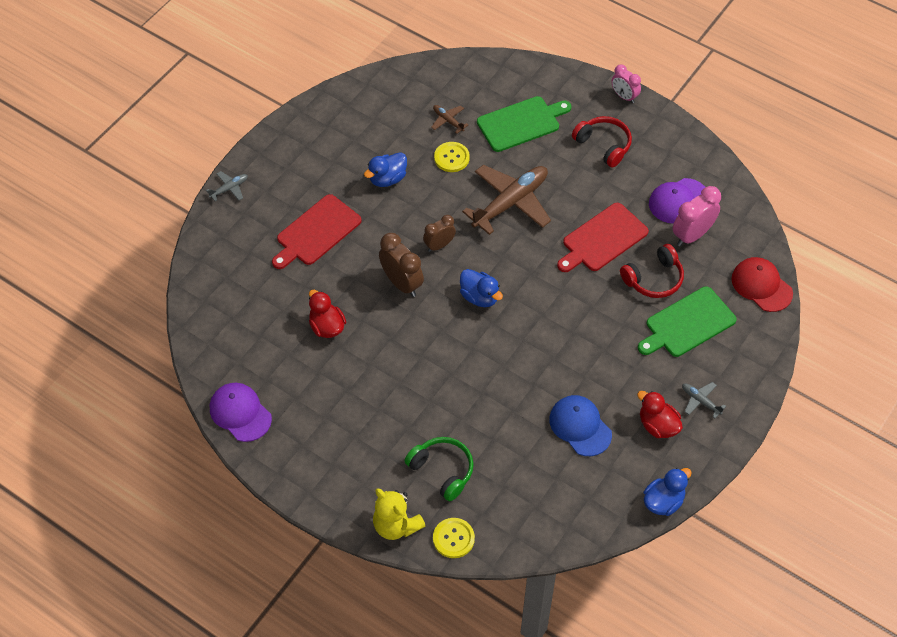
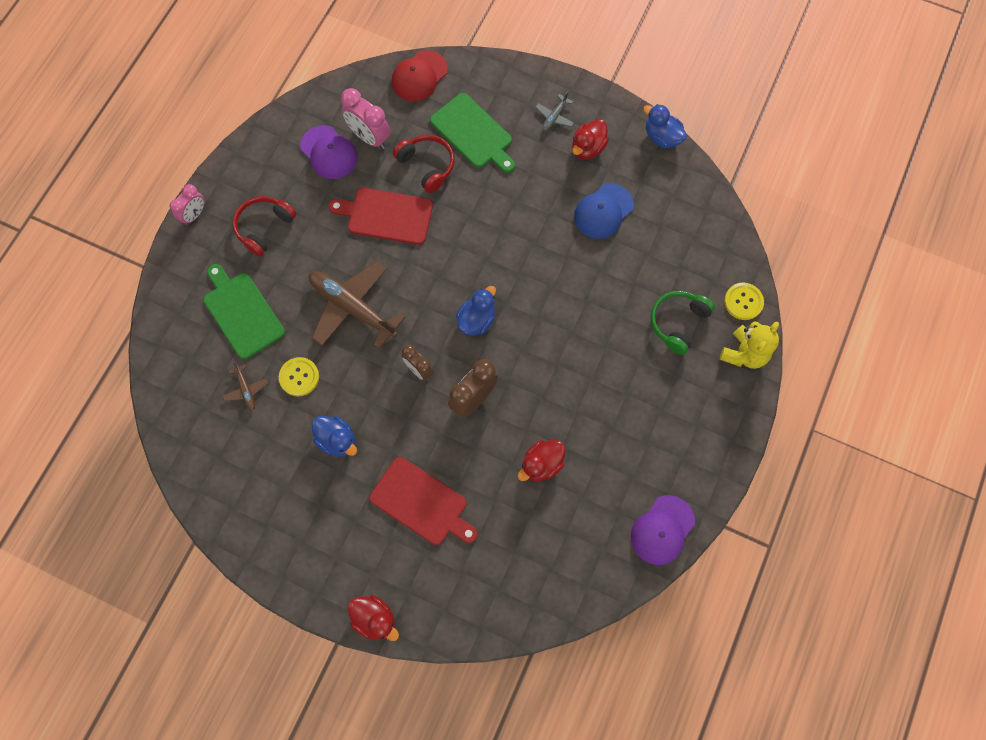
camera: 100 degrees left, 15 degrees up
grey plane [206,171,248,201] -> red duck [347,595,399,641]
brown plane [431,105,468,134] -> brown plane turned 60 degrees counterclockwise [222,363,268,410]
red cutting board [557,203,649,272] -> red cutting board turned 150 degrees clockwise [329,188,433,245]

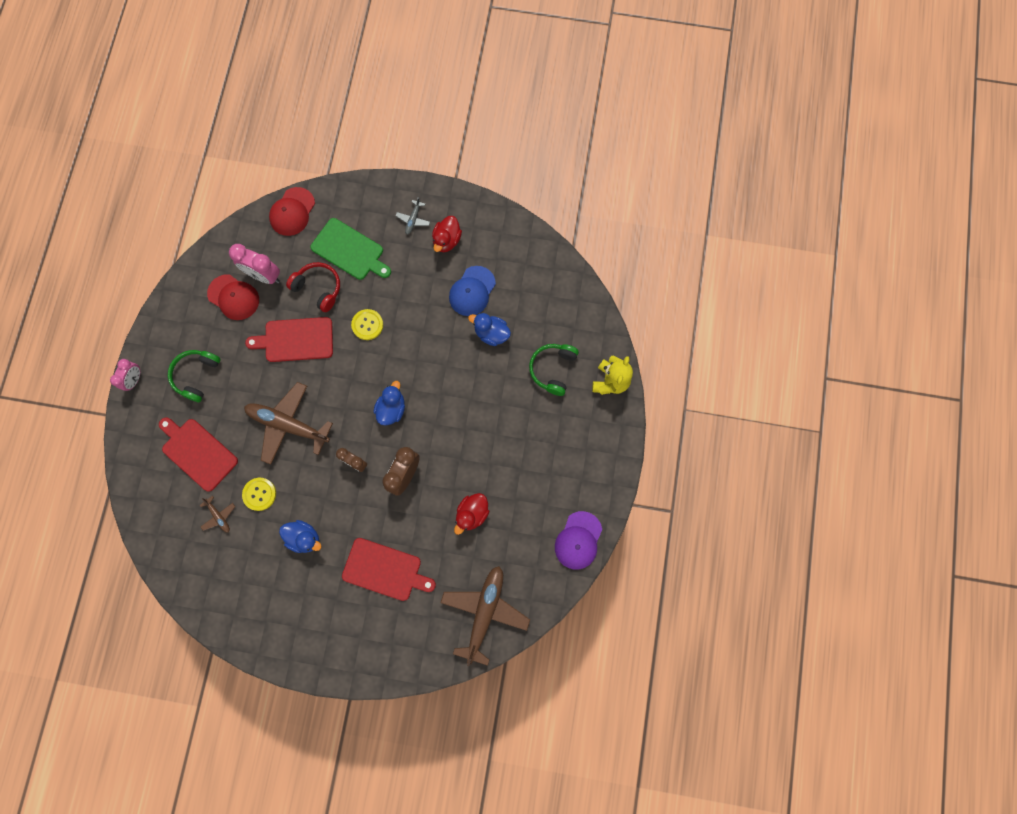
camera: 15 degrees left, 5 degrees up
green cutting board [203,264,285,359] -> red cutting board [159,417,238,492]
red headphones [232,196,297,257] -> green headphones [168,350,220,402]
purple cap [300,125,358,179] -> red cap [207,274,259,320]
red duck [347,595,399,641] -> none
blue duck [643,104,687,148] -> blue duck moved to [468,313,511,346]
yellow button [724,283,764,320] -> yellow button moved to [351,309,383,340]
none -> brown plane [440,566,530,666]

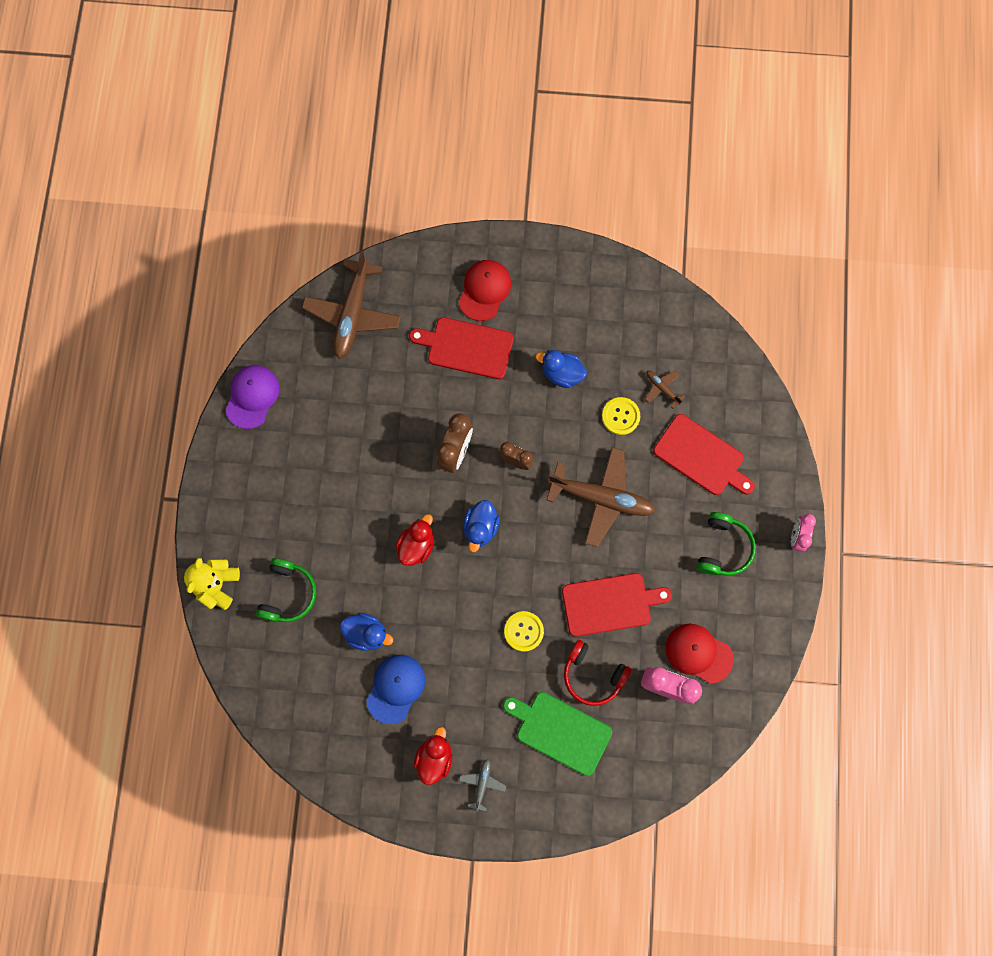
camera: 175 degrees right, 0 degrees up
red cap [269,187,315,236] -> red cap moved to [459,260,511,321]
red duck [454,493,490,535] -> red duck moved to [395,514,434,566]

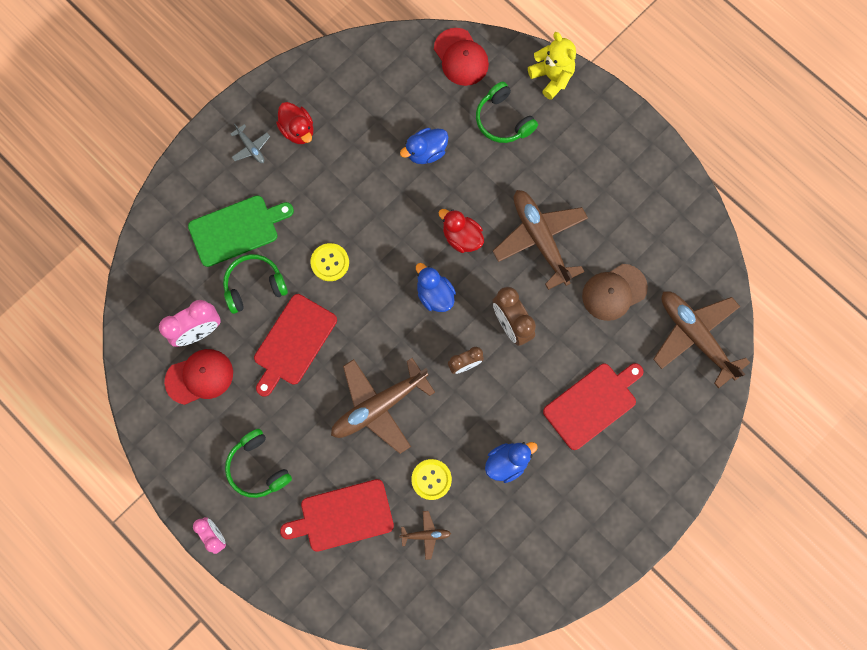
camera: 130 degrees right, 0 degrees up
purple cap [225,365,279,429] -> none
blue cap [366,655,425,724] -> none
red duck [395,514,434,566] -> red duck turned 150 degrees clockwise [439,209,484,253]
red cap [459,260,511,321] -> red cap moved to [434,28,489,86]
red headphones [564,640,632,706] -> green headphones [223,254,288,314]
none -> brown plane [493,190,588,290]
none -> brown cap [582,264,648,321]

